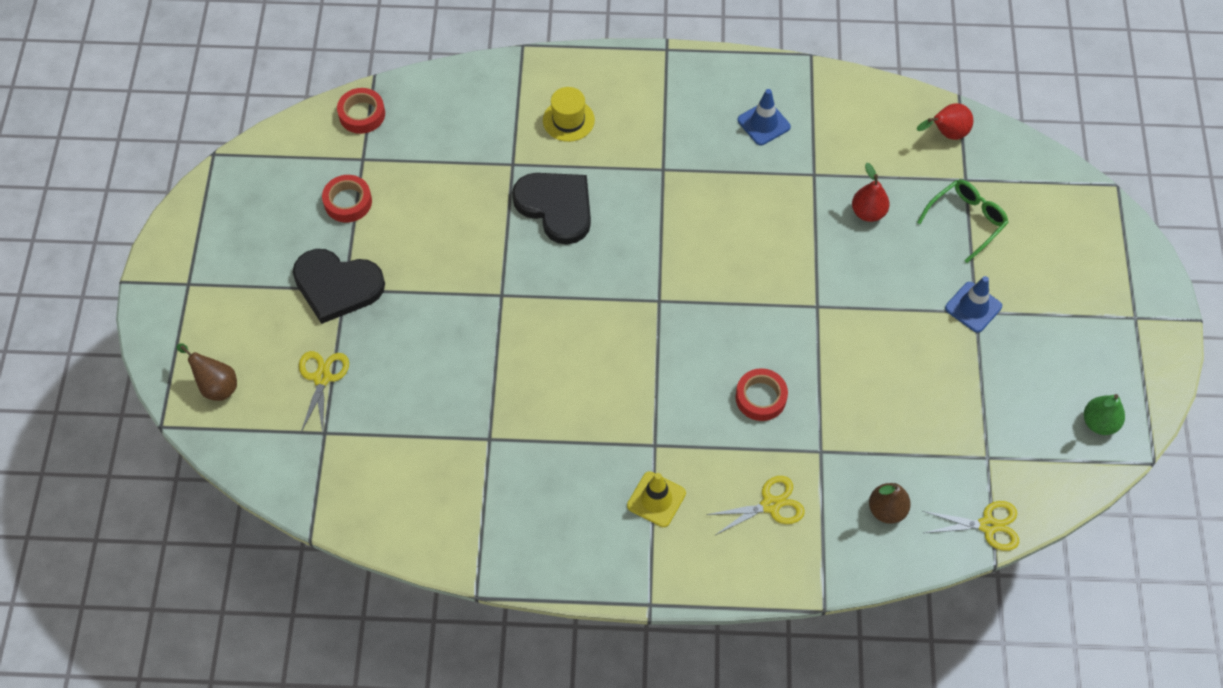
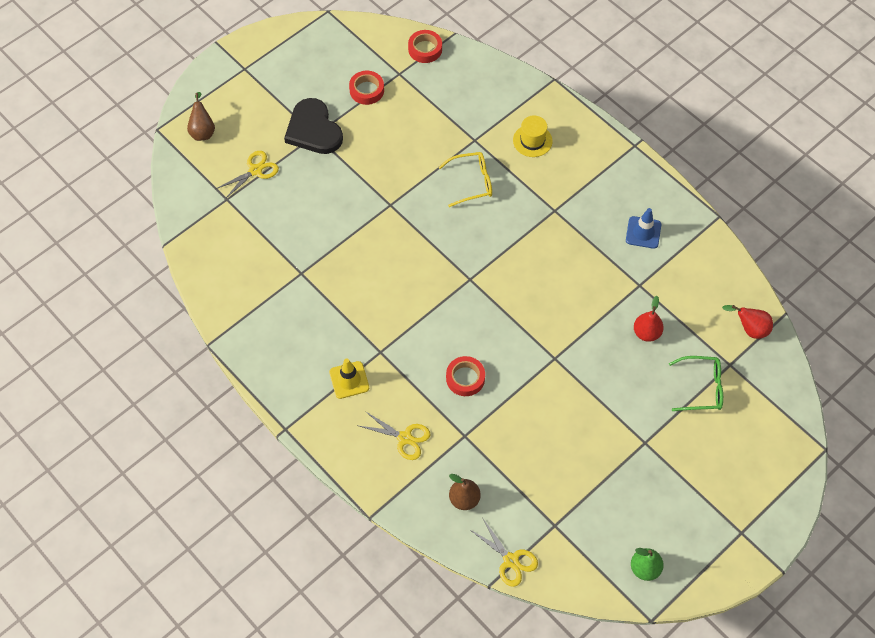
camera: 45 degrees right, 0 degrees up
black heart [512,173,591,245] -> yellow glasses [439,152,492,207]
blue traffic cone [945,276,1002,333] -> none

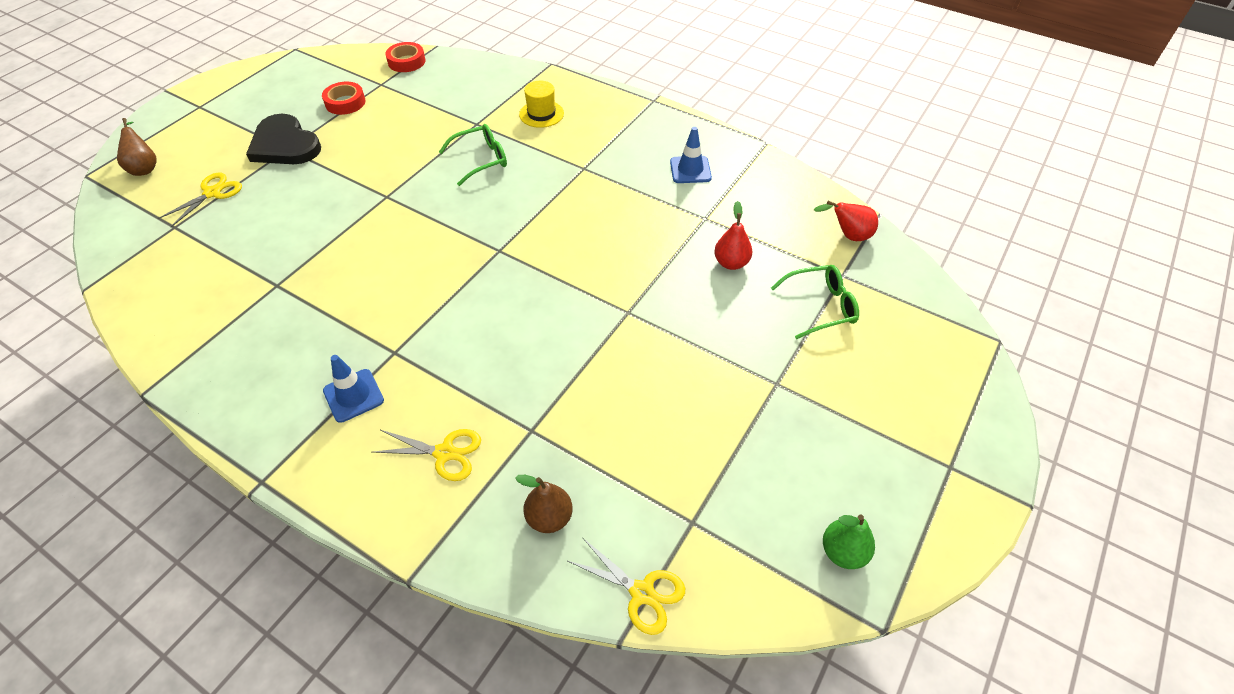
camera: 15 degrees left, 10 degrees down
yellow traffic cone [329,358,369,399] -> blue traffic cone [323,355,384,423]
yellow glasses [439,152,492,207] -> green glasses [439,124,507,186]
red tape [446,356,485,396] -> none

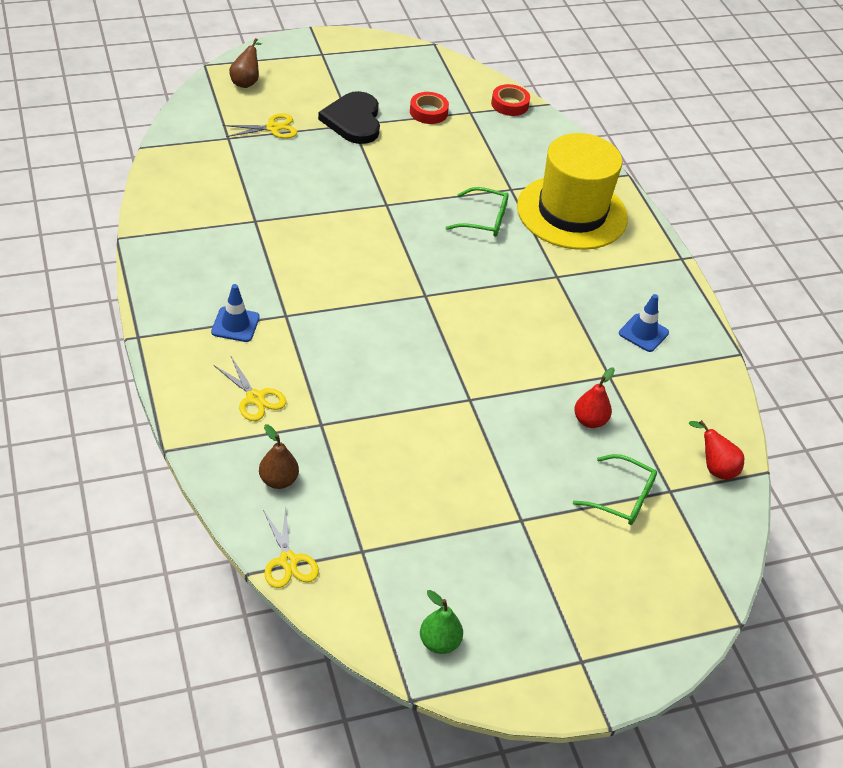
camera: 35 degrees right, 5 degrees down
yellow hat [519,81,564,128] -> yellow hat [517,133,628,250], size x2.42

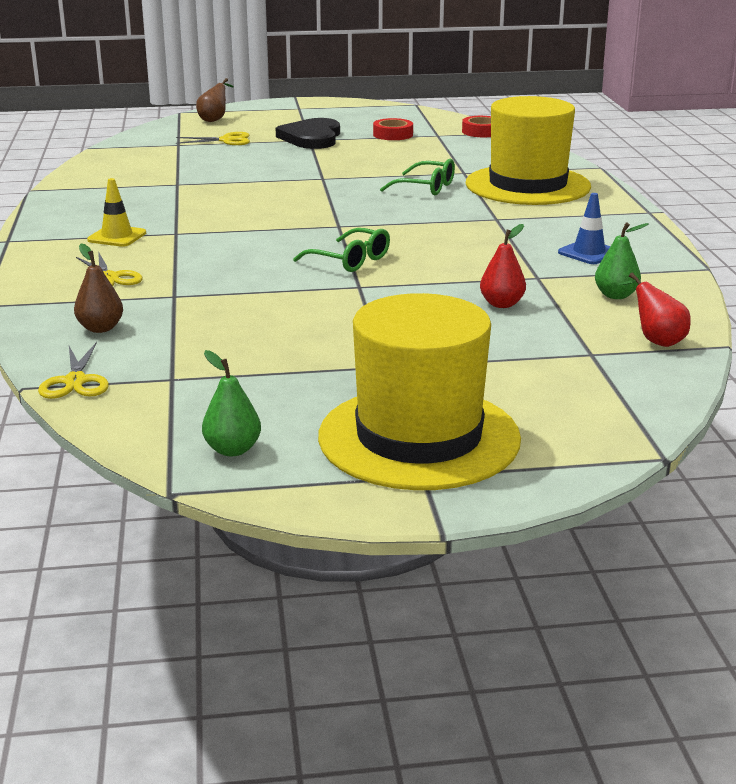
camera: 15 degrees right, 20 degrees down
blue traffic cone [211,284,260,342] -> yellow traffic cone [87,178,146,247]
green glasses [573,454,657,525] -> green glasses moved to [293,228,390,272]
none -> yellow hat [318,293,521,490]
none -> green pear [595,222,649,299]

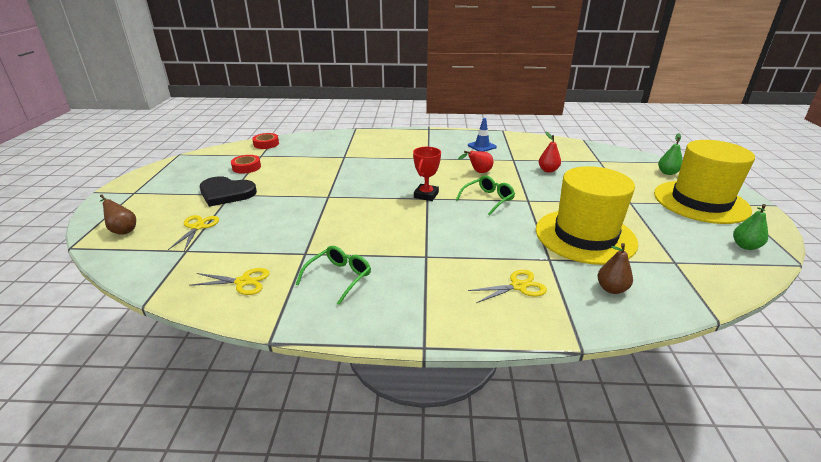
camera: 80 degrees left, 5 degrees up
yellow scissors [38,342,109,399] -> yellow scissors moved to [189,268,270,295]
yellow traffic cone [87,178,146,247] -> none
green glasses [380,159,455,195] -> green glasses moved to [296,246,371,305]
yellow hat [466,96,591,205] -> yellow hat moved to [536,166,638,265]
green pear [595,222,649,299] -> green pear moved to [658,133,683,175]
red pear [619,273,691,347] -> red pear moved to [458,151,493,173]
none -> red trophy [413,147,441,201]

